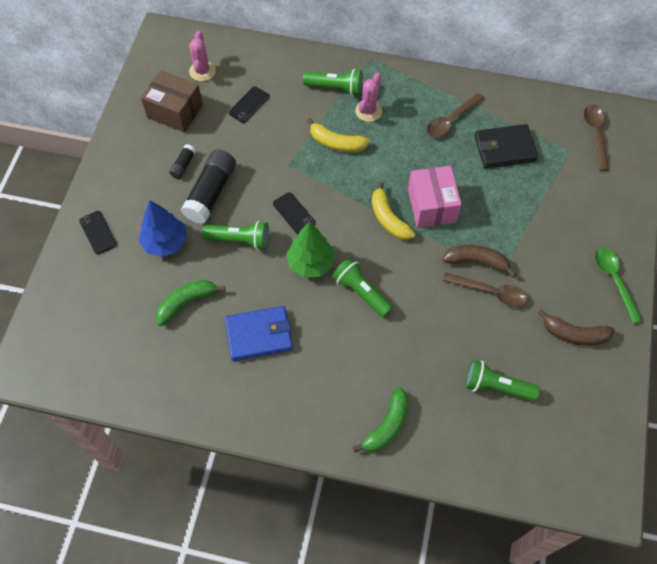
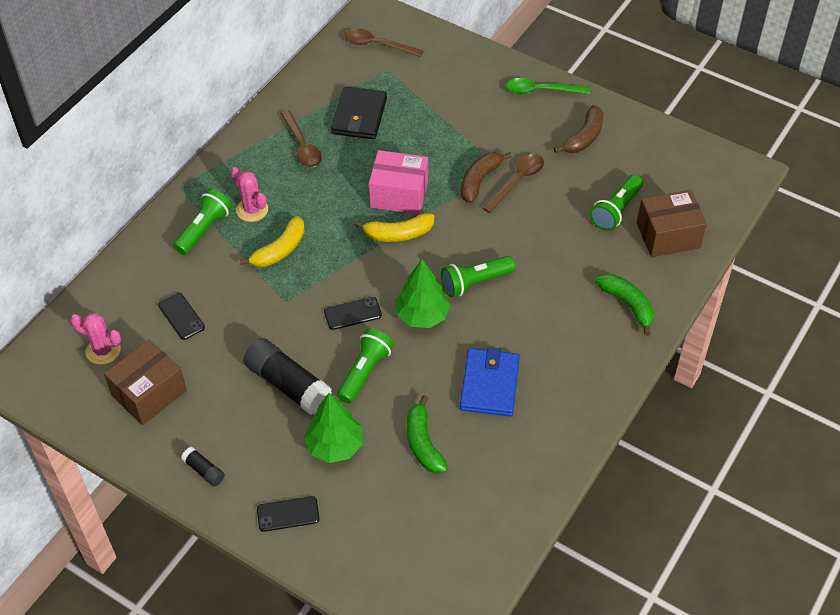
camera: 70 degrees left, 10 degrees down
blue tree [139,200,187,257] -> green tree [304,393,363,463]
black glue stick [169,144,196,179] -> black glue stick moved to [181,447,225,487]
none -> brown box [637,190,707,257]

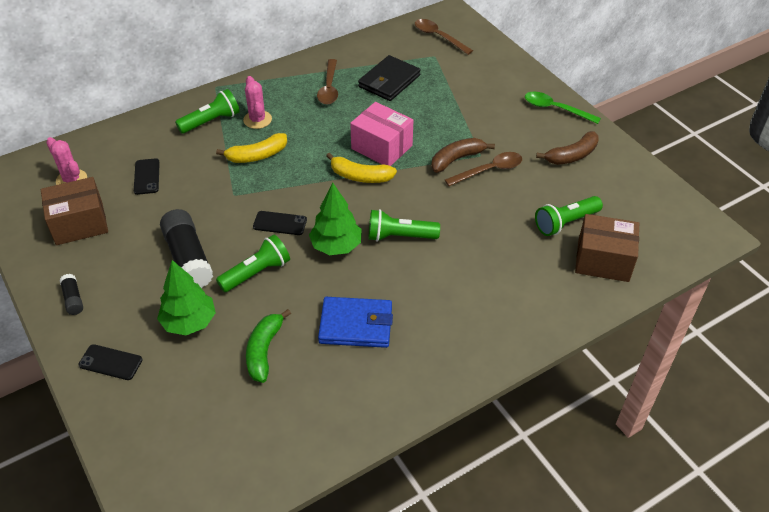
camera: 25 degrees right, 5 degrees down
blue wallet [460,347,520,416] -> blue wallet turned 60 degrees clockwise [318,297,393,348]
green banana [595,274,654,336] -> none

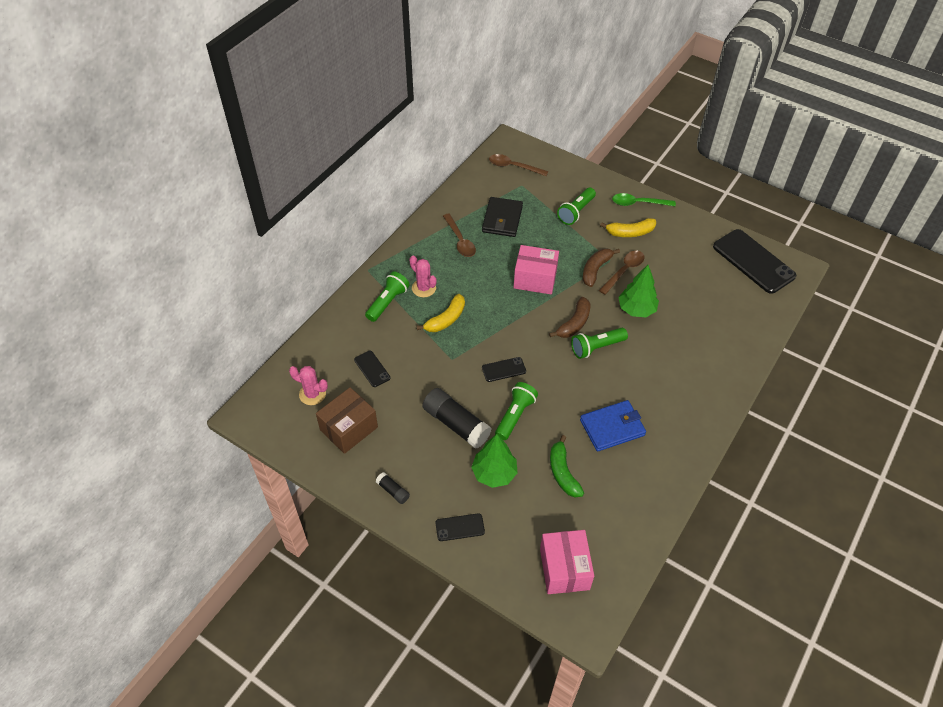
camera: 25 degrees left, 5 degrees up
green tree [309,183,362,255] -> green tree moved to [618,265,659,317]
yellow banana [326,153,397,183] -> yellow banana moved to [600,218,656,237]
green flashlight [535,196,603,236] -> green flashlight moved to [557,188,596,225]
brown banana [536,131,599,165] -> brown banana moved to [549,297,591,338]
brown box [575,214,639,282] -> none
none -> pink box [540,530,594,594]
none -> black phone [713,229,796,294]

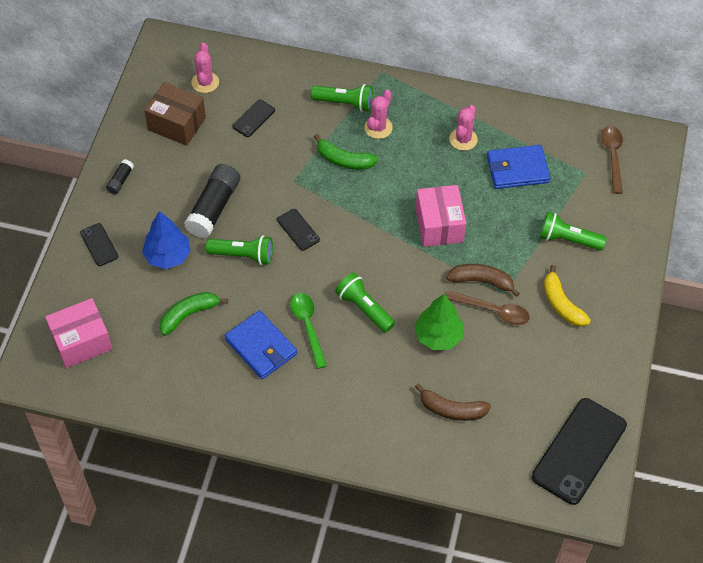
camera: 70 degrees right, 5 degrees up
yellow banana [417,294,465,332] -> green banana [314,134,378,170]
brown spoon [443,214,476,257] -> pink cactus [449,105,478,151]
green tree [471,434,518,488] -> blue tree [142,211,191,269]
black wallet [482,197,523,237] -> blue wallet [487,145,551,189]
brown banana [549,297,591,338] -> brown banana moved to [415,383,491,421]
green spoon [612,193,676,206] -> green spoon moved to [290,293,327,369]

